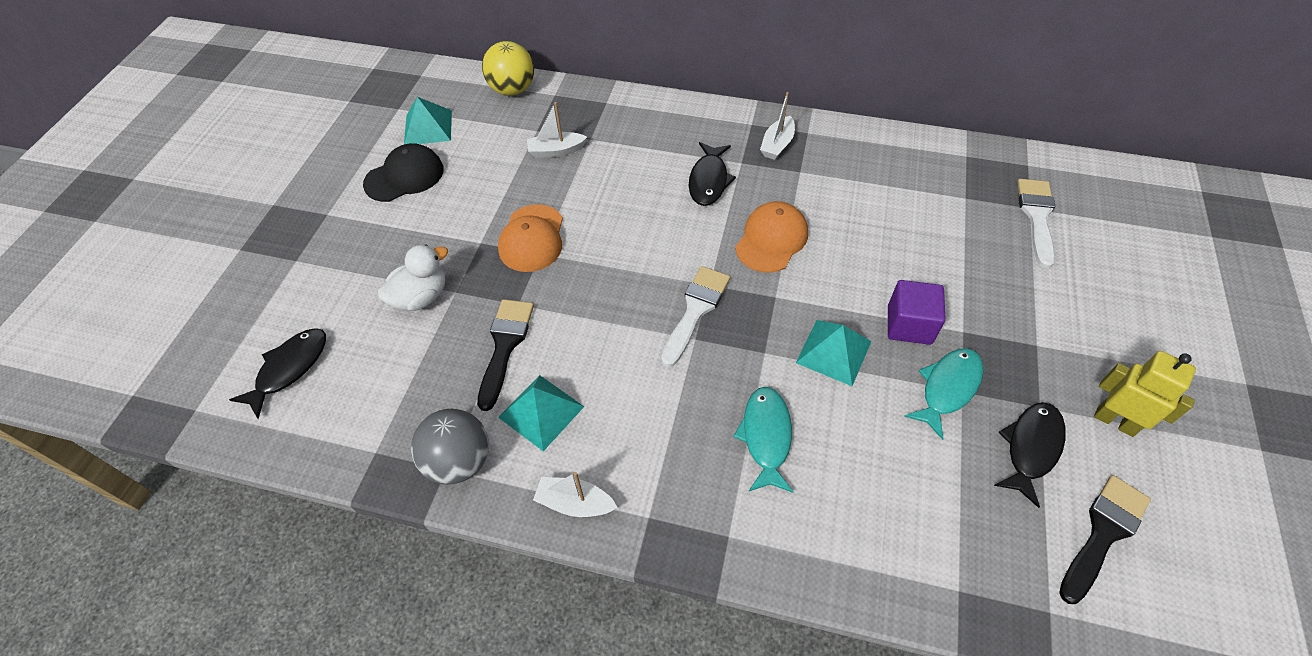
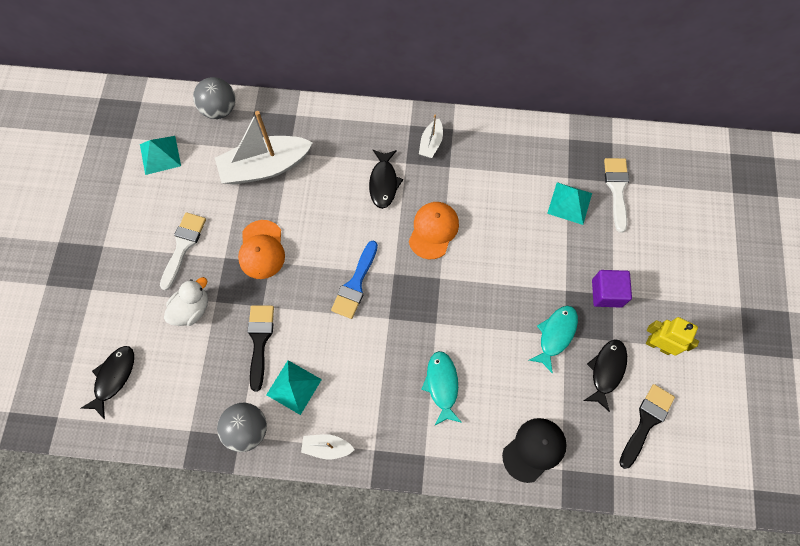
camera: 10 degrees left, 15 degrees up
black cap [363,143,444,202] -> black cap moved to [502,418,567,483]
yellow ball [482,41,534,95] -> grey ball [193,77,235,119]
white boat [527,102,587,158] -> white boat [215,111,313,185], size x2.10
white brush [661,266,730,367] -> white brush moved to [160,212,206,291]
turquoise pyramid [796,320,872,386] -> turquoise pyramid moved to [547,182,592,225]
purple cube [888,280,946,345] -> purple cube moved to [592,270,632,308]
none -> blue brush [331,241,378,319]

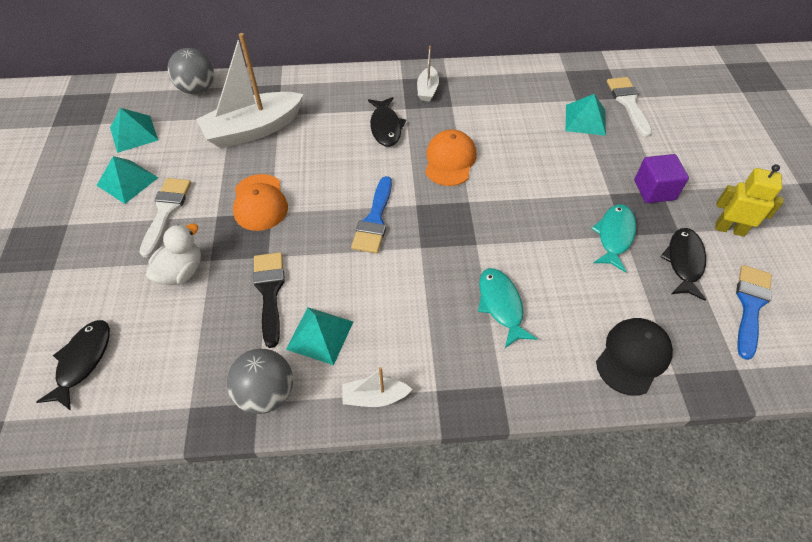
camera: 10 degrees left, 15 degrees down
black brush [619,384,675,469] -> blue brush [736,265,772,360]
none -> turquoise pyramid [96,156,159,204]

